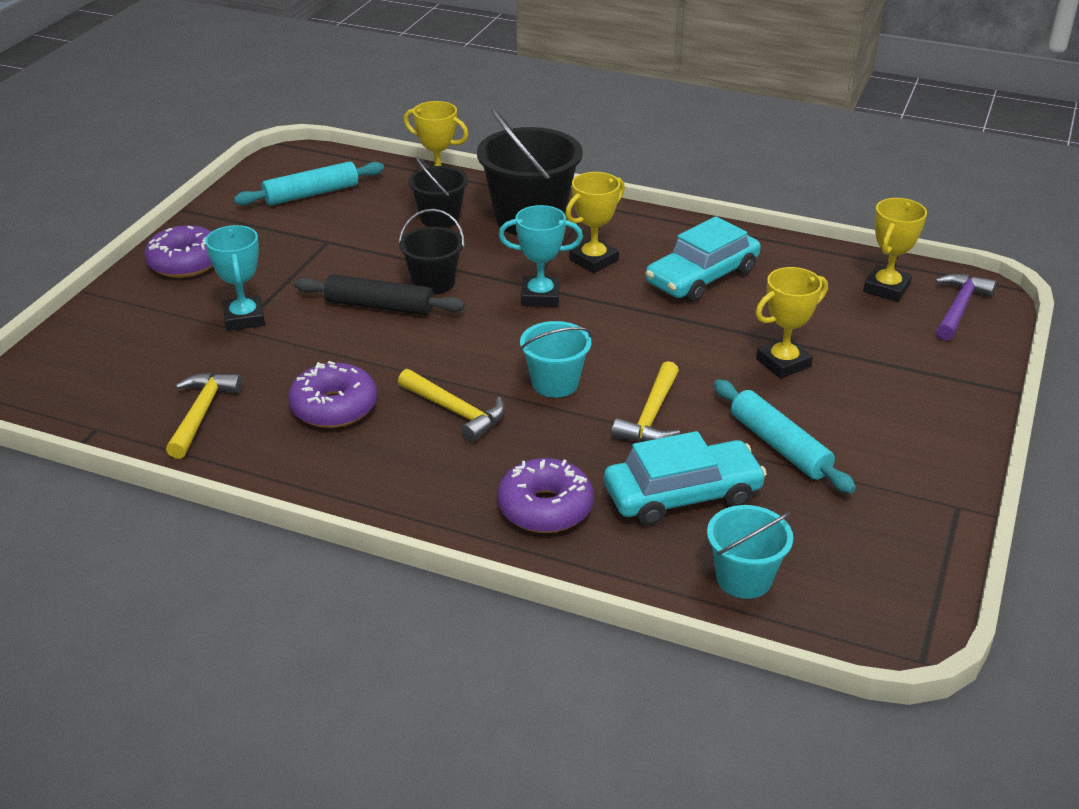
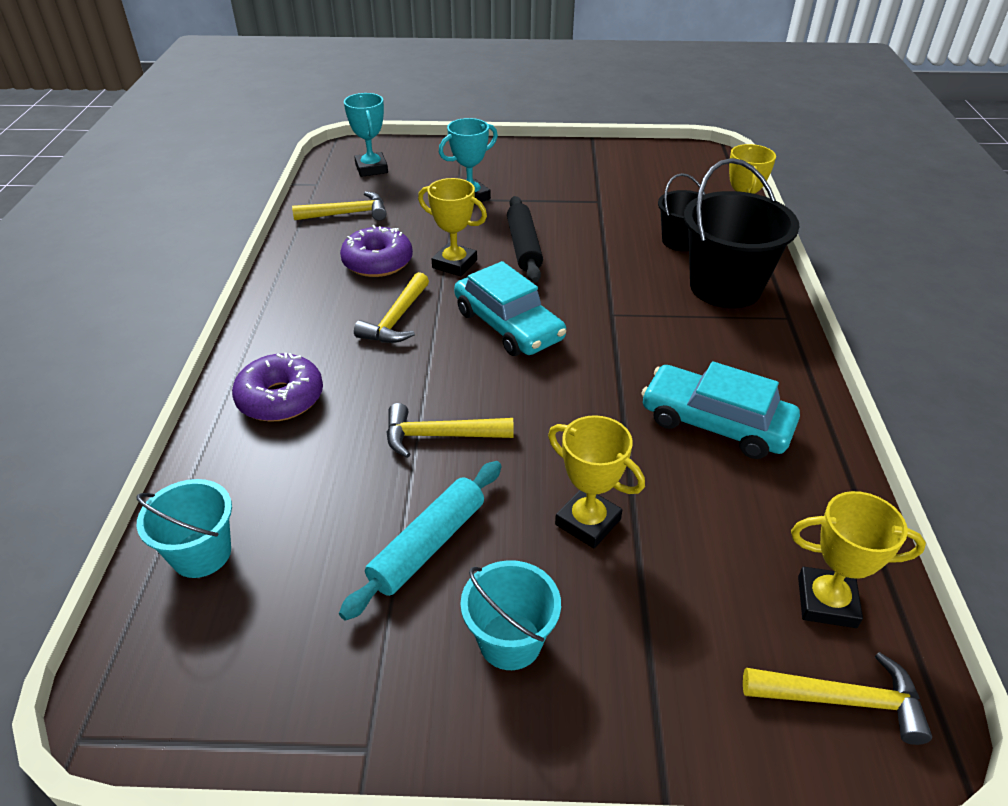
camera: 70 degrees right, 5 degrees up
purple donut [144,225,213,278] -> none
turquoise rolling pin [234,161,384,205] -> none
black bucket [399,209,465,295] -> none
turquoise trophy [499,205,583,307] -> turquoise trophy moved to [344,93,388,177]
turquoise bucket [520,321,592,398] -> turquoise bucket moved to [461,560,561,670]
yellow trophy [565,172,625,273] -> yellow trophy moved to [418,178,487,276]
turquoise car [604,431,767,526] -> turquoise car moved to [454,261,566,356]
purple hammer [935,274,996,341] -> yellow hammer [743,652,932,745]

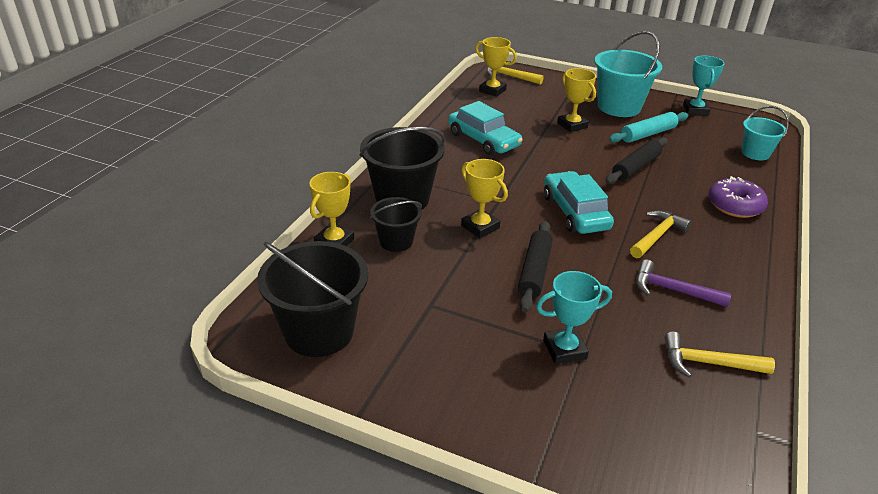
camera: 160 degrees left, 5 degrees down
purple donut [340,225,413,277] -> purple hammer [636,260,731,307]
turquoise trophy [344,93,388,177] -> turquoise trophy moved to [683,56,725,116]
yellow hammer [387,403,514,458] -> black rolling pin [605,137,667,184]
yellow trophy [418,178,487,276] -> yellow trophy moved to [461,159,508,238]
turquoise bucket [461,560,561,670] -> turquoise bucket [595,31,662,117], size x1.74
none -> black bucket [257,241,368,357]

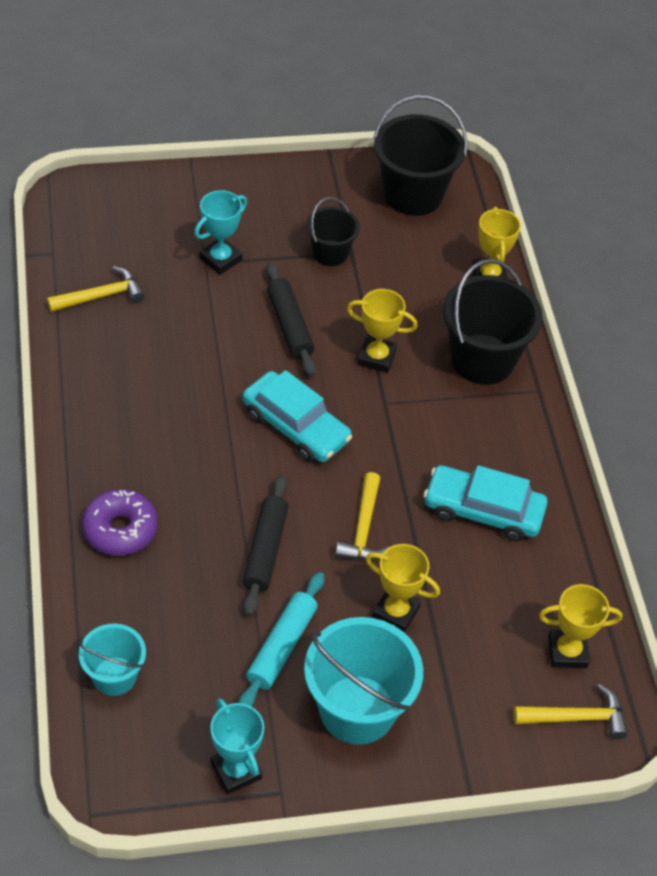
camera: 145 degrees right, 15 degrees up
black bucket [370,197,422,252] -> black bucket moved to [306,197,360,266]
yellow hammer [630,210,691,258] -> yellow hammer moved to [335,472,390,560]
purple hammer [636,260,731,307] -> none

